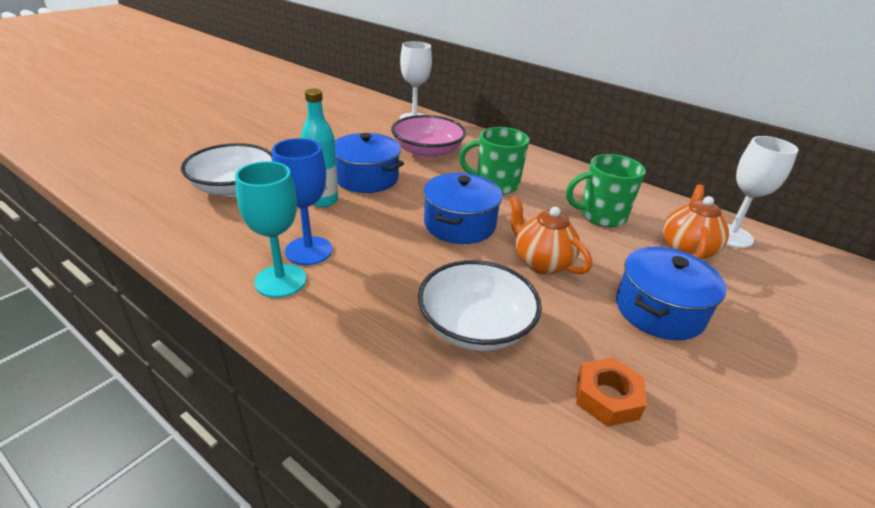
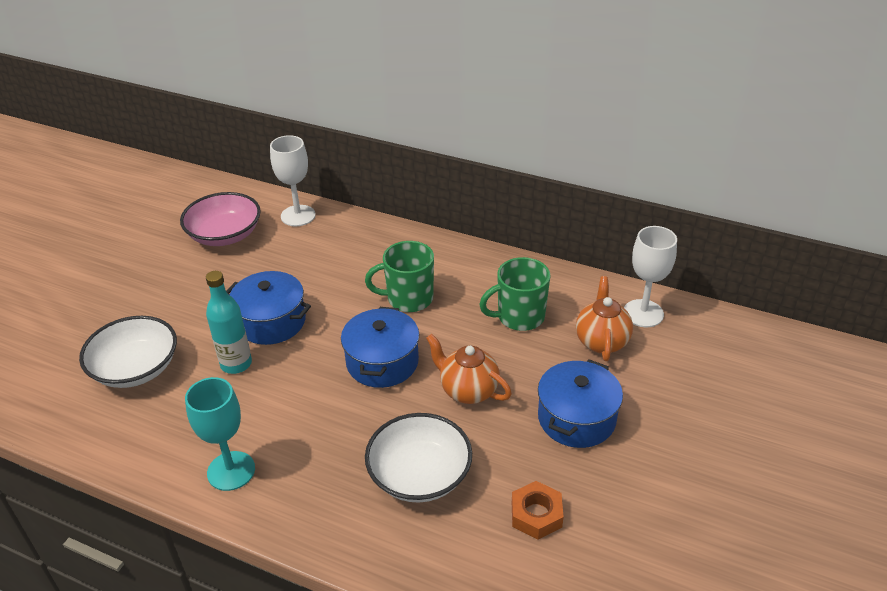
camera: 10 degrees left, 5 degrees up
blue goblet [272,138,332,265] -> none
pink bowl [391,115,466,158] -> pink bowl moved to [180,192,261,246]

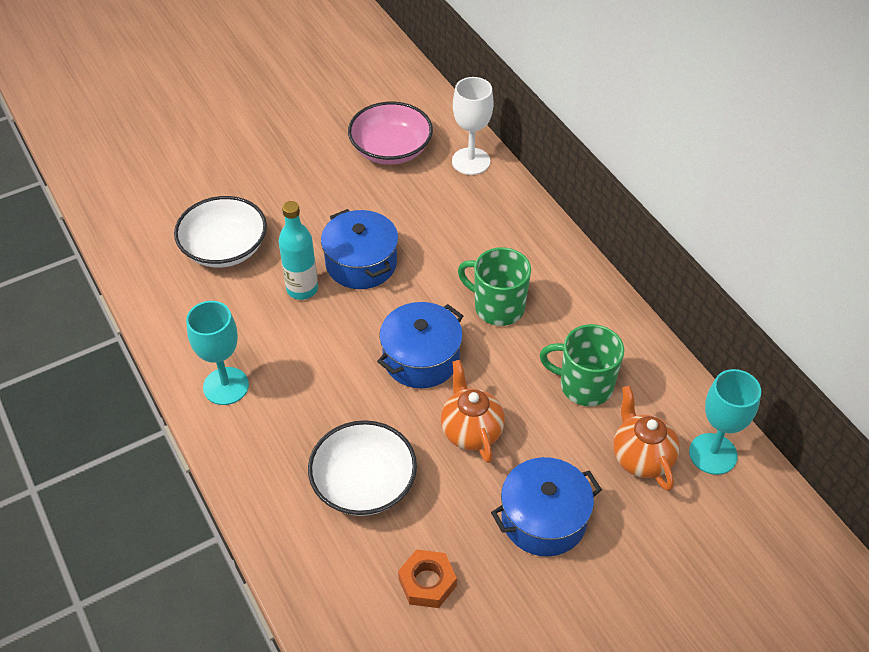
camera: 35 degrees right, 10 degrees up
orange teapot [576,276,633,361] -> orange teapot turned 60 degrees counterclockwise [613,386,680,491]
white goblet [624,226,677,327] -> turquoise goblet [689,369,761,475]

